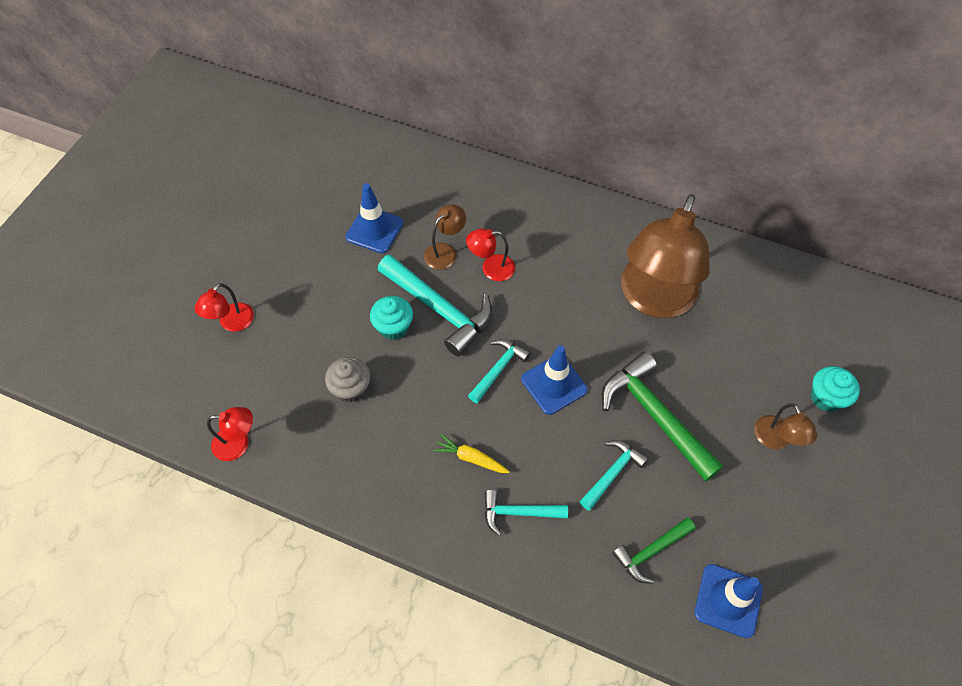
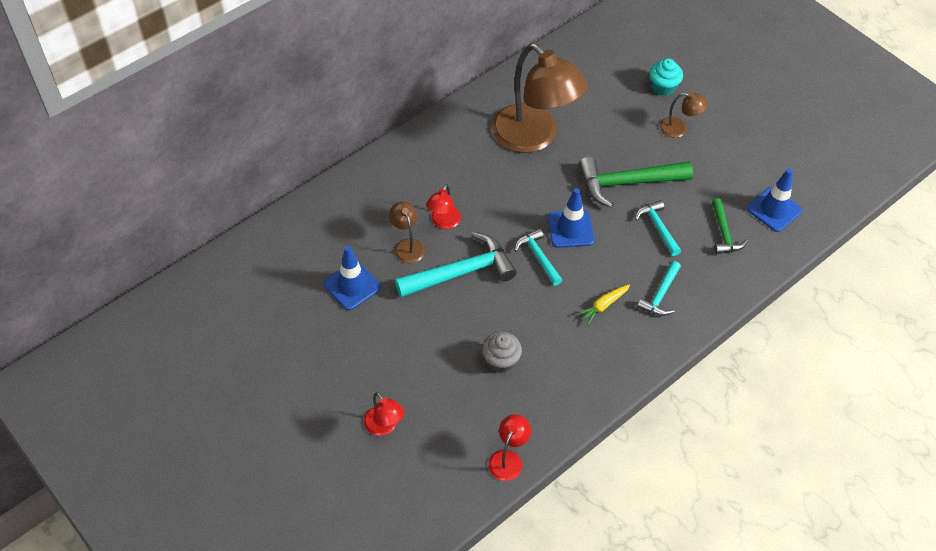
camera: 65 degrees left, 5 degrees down
turquoise cupcake [370,296,413,340] -> none

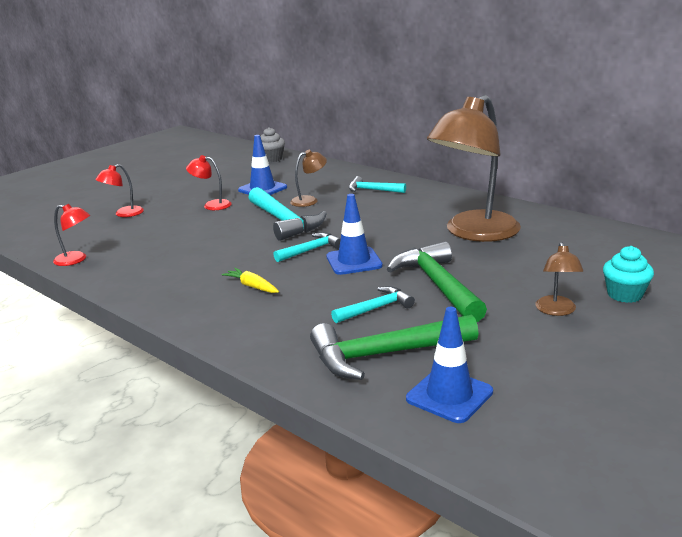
camera: 85 degrees right, 30 degrees down
red lamp [426,184,461,229] -> red lamp moved to [186,155,232,210]
grey cupcake [482,332,522,373] -> grey cupcake moved to [260,127,285,162]
turquoise hammer [637,261,681,316] -> turquoise hammer moved to [349,176,406,193]
green hammer [712,198,748,254] -> green hammer [310,315,479,380], size x1.78

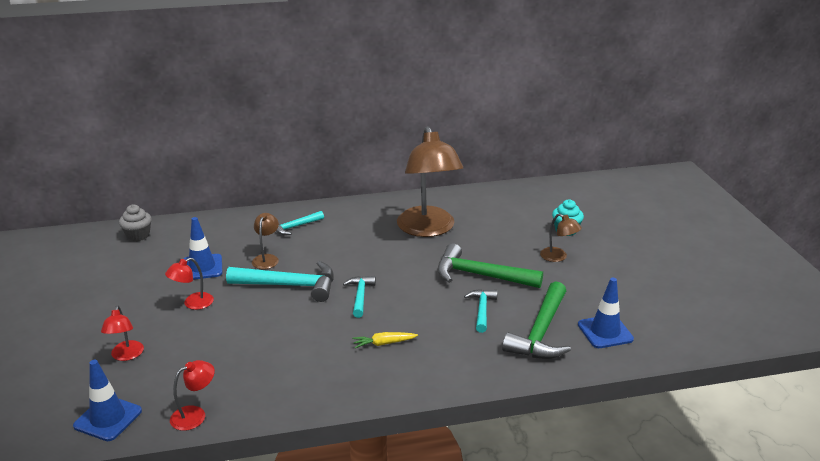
camera: 55 degrees left, 5 degrees up
blue traffic cone [326,194,383,275] -> blue traffic cone moved to [73,360,142,441]

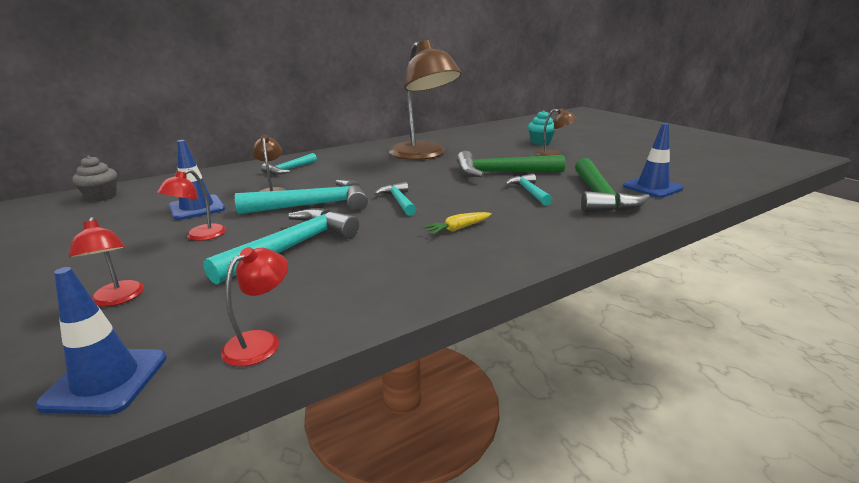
camera: 20 degrees left, 5 degrees down
none -> turquoise hammer [203,208,359,285]

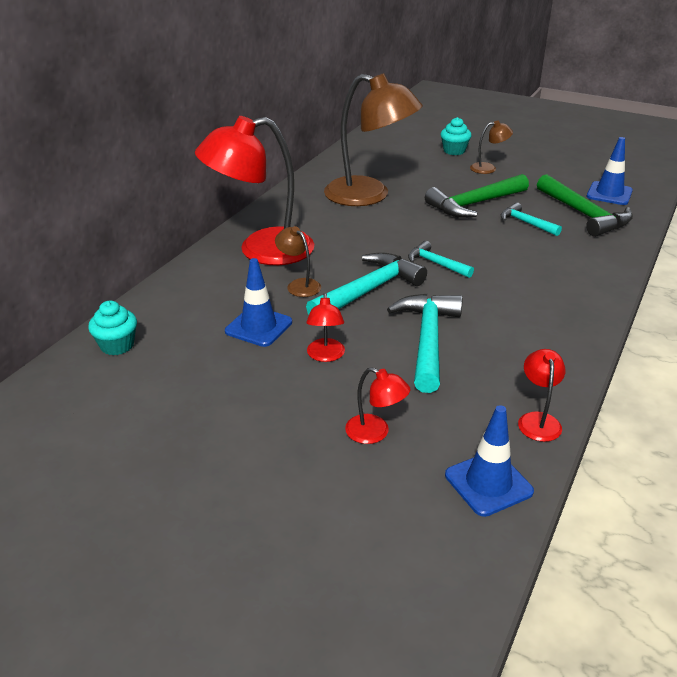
camera: 30 degrees left, 10 degrees up
grey cupcake [72,155,117,202] -> turquoise cupcake [88,301,137,355]
turquoise hammer [261,153,317,175] -> red lamp [195,116,314,265]
yellow carrot [423,212,492,235] -> none

